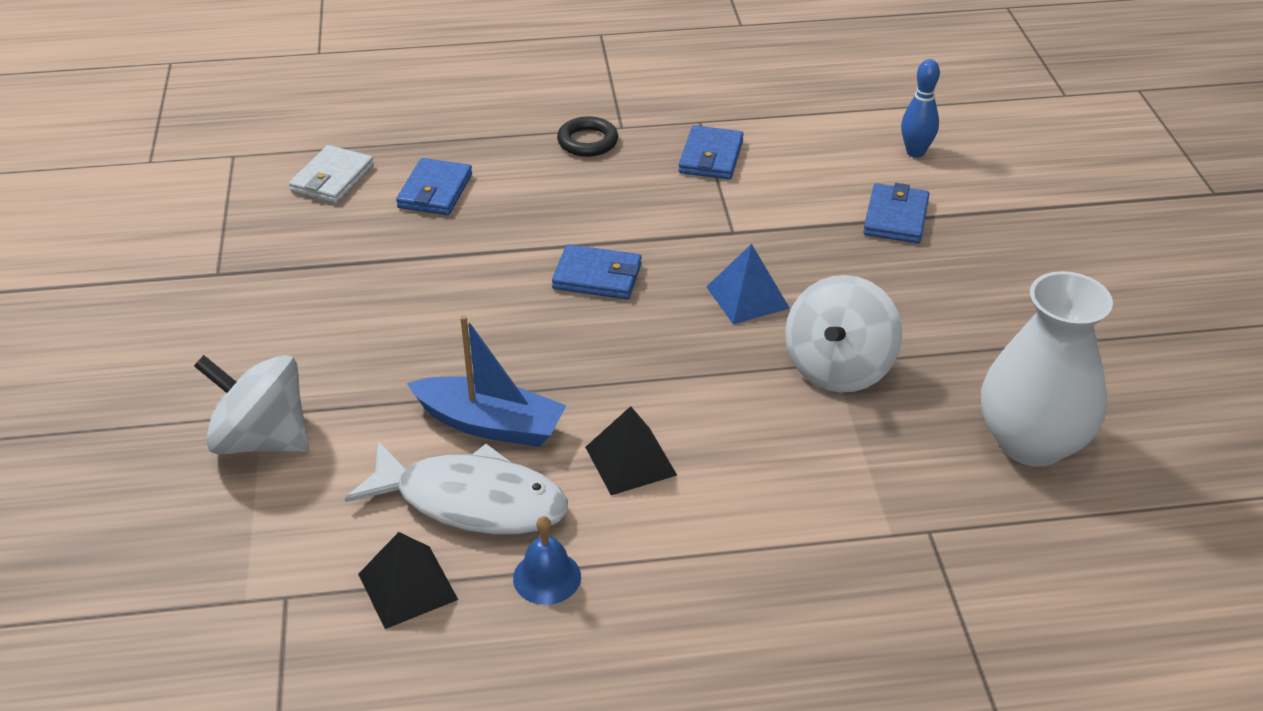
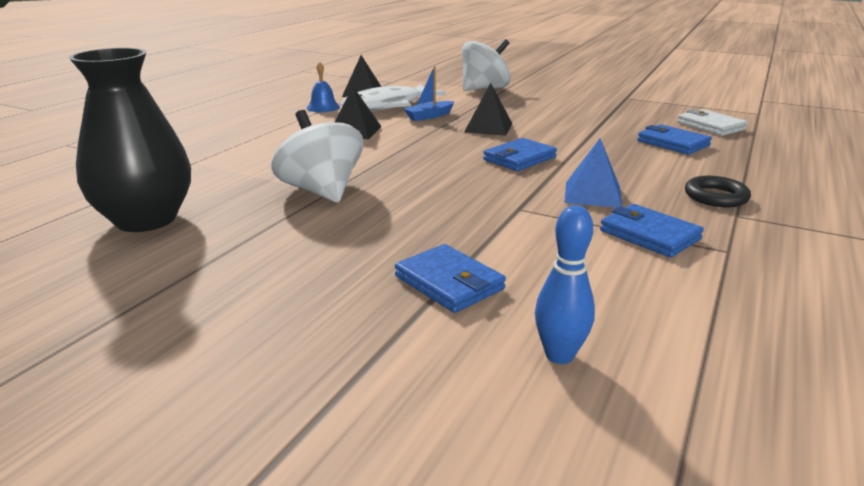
camera: 125 degrees right, 15 degrees down
blue boat [407,315,567,447] -> blue boat [404,66,455,121], size x0.62
blue pyramid [706,244,790,324] -> blue pyramid moved to [564,138,622,207]
white vase [981,271,1113,467] -> black vase [69,48,191,232]
none -> black pyramid [464,83,513,136]

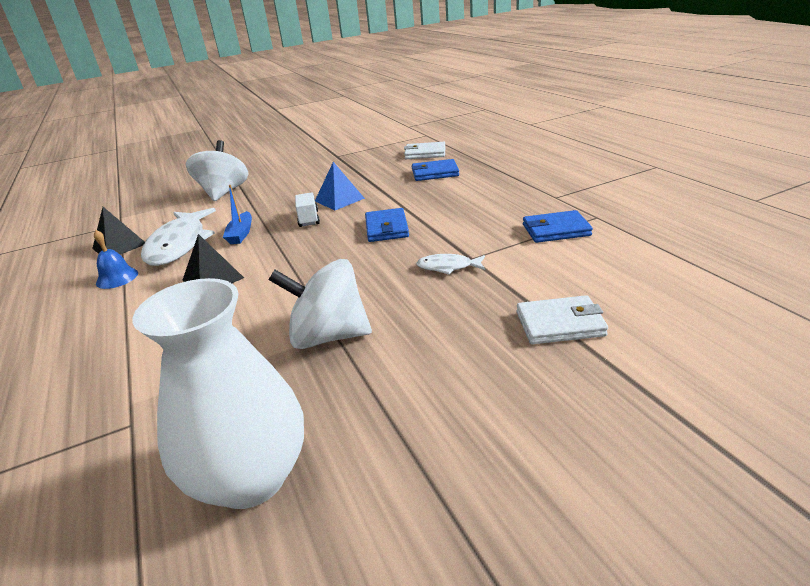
camera: 50 degrees left, 5 degrees up
black vase [69,48,191,232] -> white vase [133,278,304,509]
blue wallet [395,244,506,313] -> white wallet [517,295,608,344]
black pyramid [464,83,513,136] -> white truck [295,192,320,227]
blue bowling pin [535,205,595,364] -> none
blue pyramid [564,138,622,207] -> blue pyramid moved to [315,162,365,210]
black ring [685,176,751,207] -> none
none -> white fish [416,254,485,274]

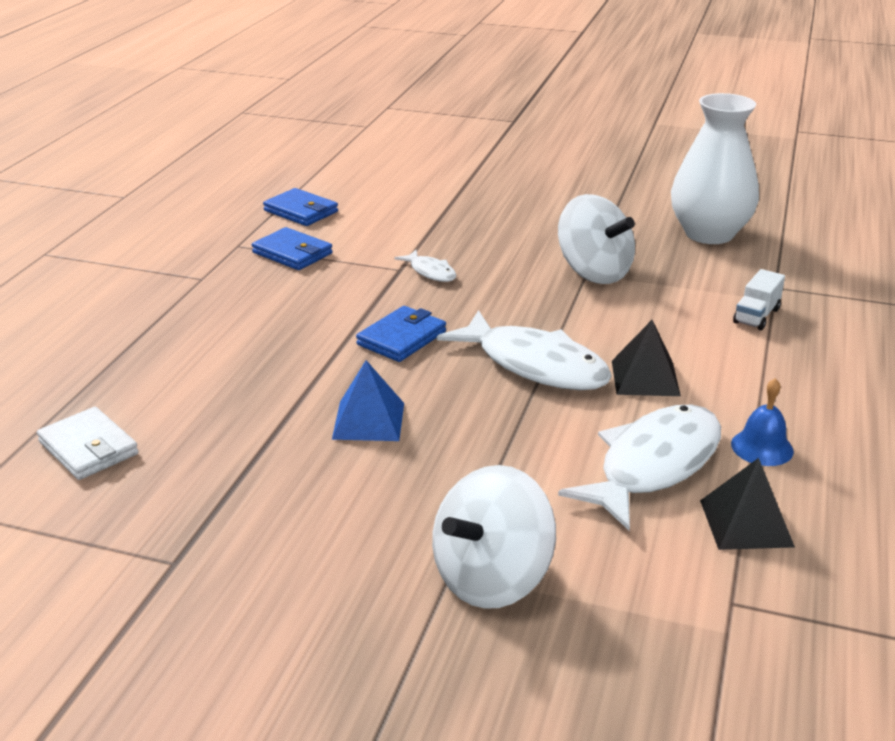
camera: 140 degrees left, 0 degrees up
blue boat [223,185,252,244] -> none
white truck [295,192,320,227] -> white truck moved to [733,269,785,330]
blue wallet [412,159,459,181] -> blue wallet moved to [263,188,338,226]
white wallet [517,295,608,344] -> none
none -> white fish [437,310,612,390]

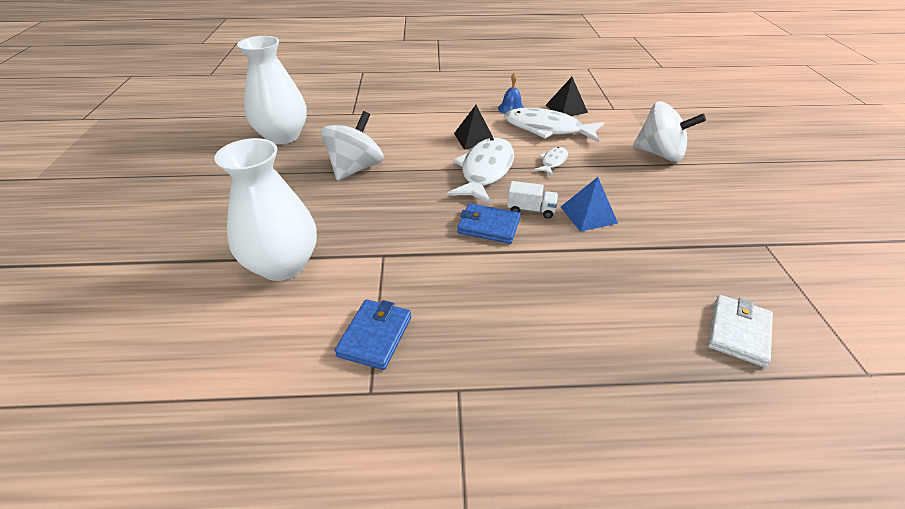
camera: 110 degrees left, 10 degrees up
blue wallet [263,188,338,226] -> none
white fish [394,250,456,282] -> white fish moved to [534,147,568,175]
white truck [733,269,785,330] -> white truck moved to [507,181,558,219]
none -> white vase [214,138,317,281]

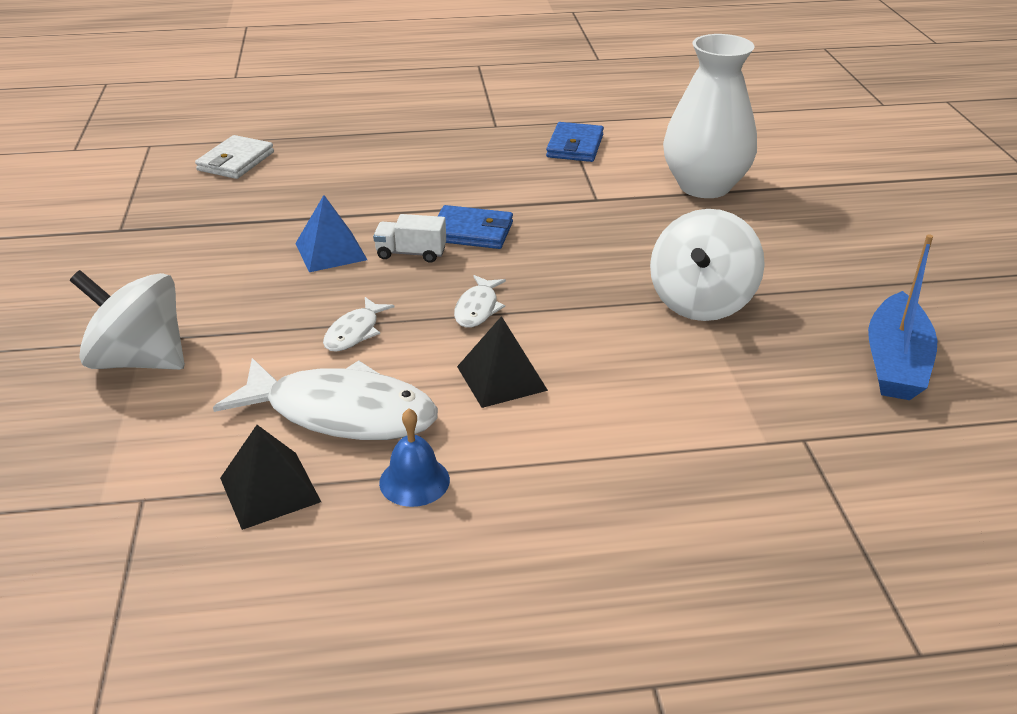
camera: 175 degrees right, 5 degrees down
white vase [237,36,307,144] -> blue boat [868,234,937,400]
white fish [447,138,514,204] -> white fish [454,275,506,328], size x0.47

